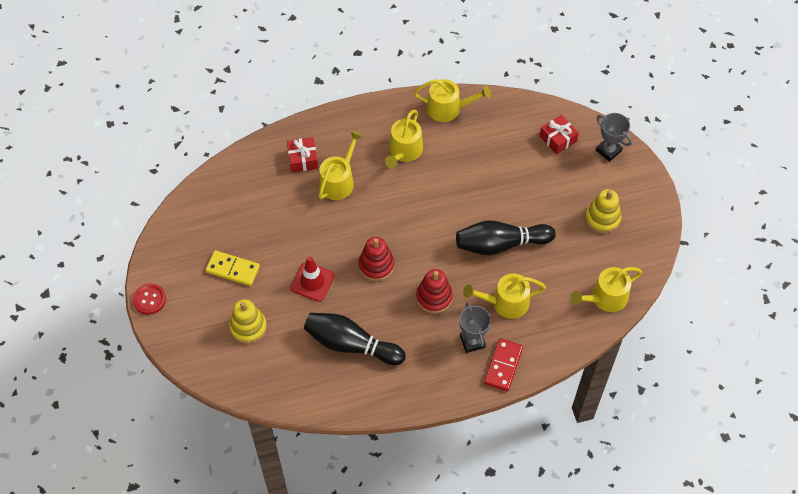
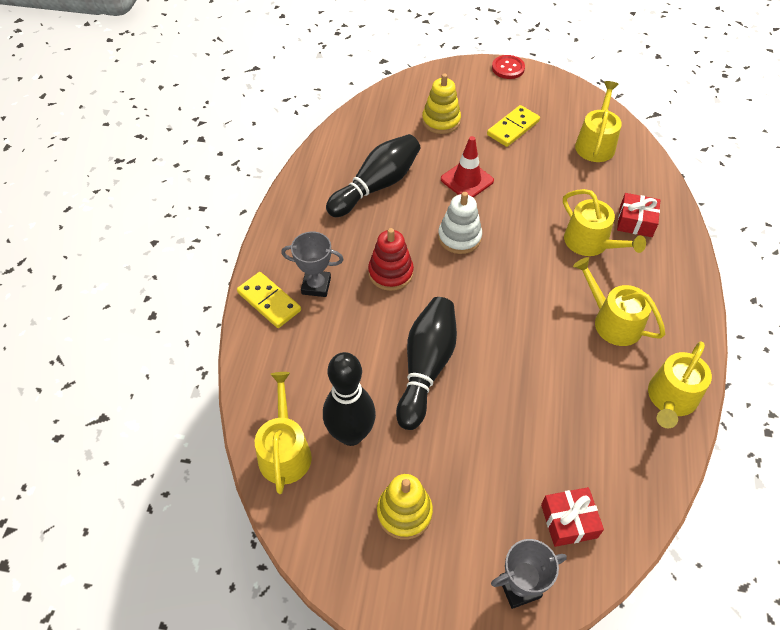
camera: 115 degrees right, 5 degrees down
red stacking toy [359,237,394,281] -> white stacking toy [438,192,482,254]
yellow watering can [463,274,546,319] -> yellow watering can moved to [575,81,622,162]
red domino [484,338,523,391] -> yellow domino [237,272,301,328]
none -> black bowling pin [323,352,376,446]

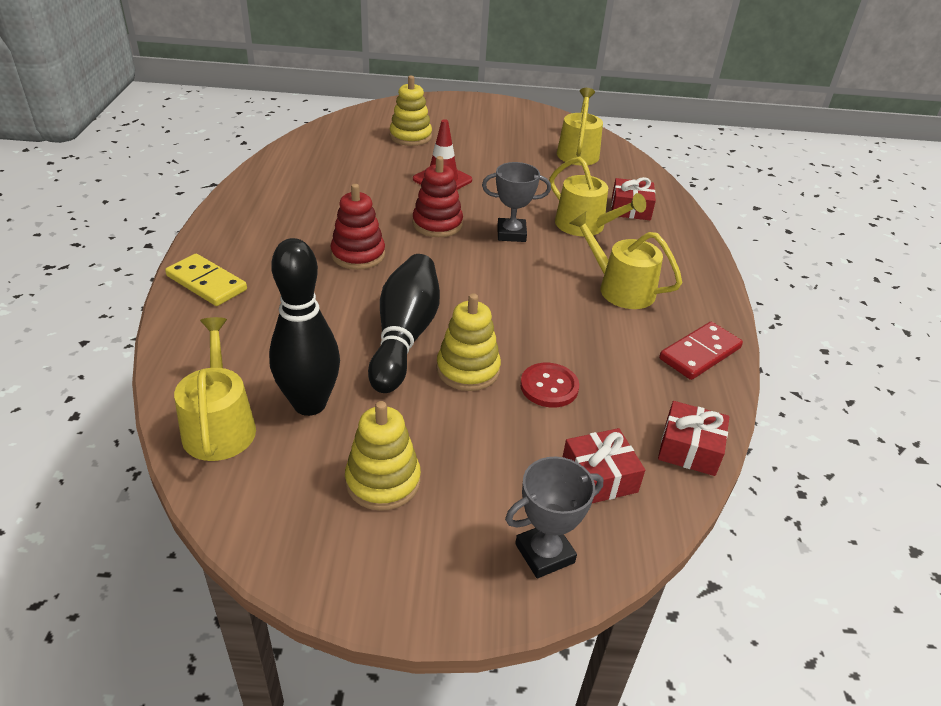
camera: 10 degrees left, 15 degrees down
grey trophy [281,231,344,297] -> grey trophy moved to [482,162,551,242]
black bowling pin [326,134,420,217] -> none
white stacking toy [438,192,482,254] -> red stacking toy [412,156,463,237]
yellow domino [487,105,540,147] -> none
red button [492,55,525,79] -> red button moved to [520,363,579,408]
yellow watering can [648,341,712,428] -> red domino [659,322,743,380]
none -> yellow stacking toy [436,293,501,391]
none -> red gift [658,401,729,476]

